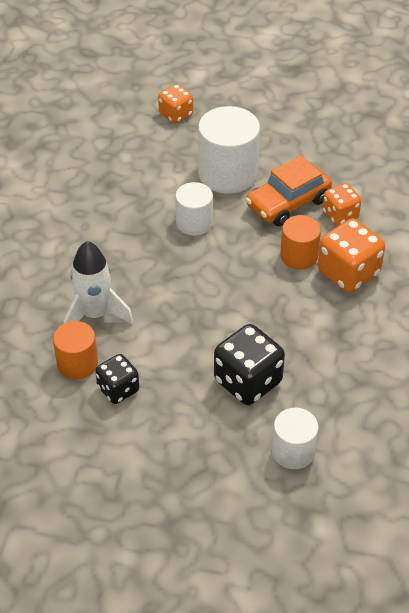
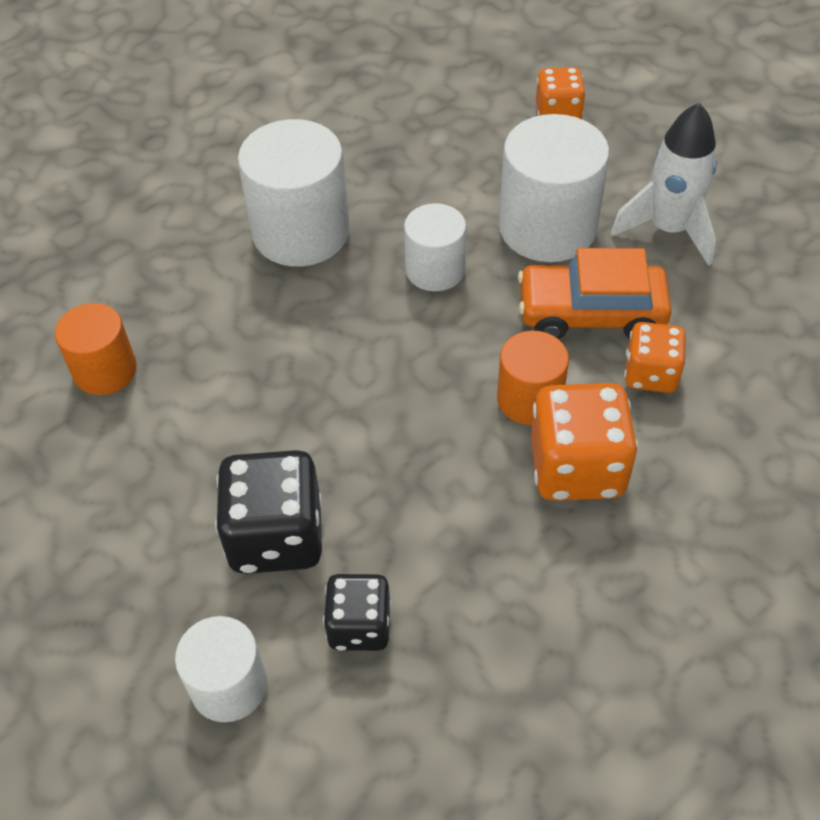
camera: 40 degrees right, 5 degrees up
white rocket [64,241,133,325] -> white rocket moved to [611,103,717,266]
black dice [95,354,139,404] -> black dice moved to [323,574,391,651]
none -> white cylinder [238,119,350,267]

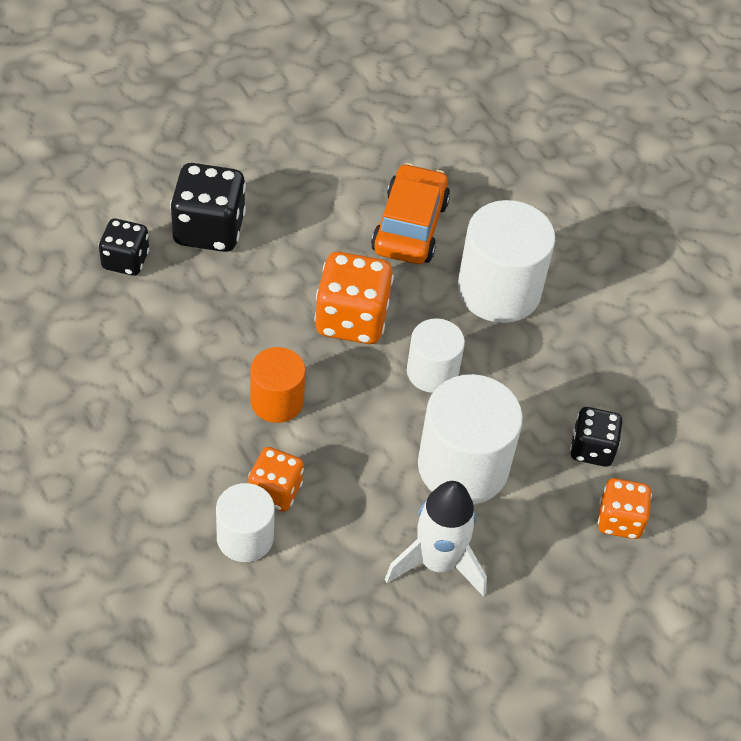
camera: 95 degrees right, 0 degrees up
orange cylinder [55,303,137,395] -> none
white cylinder [175,616,267,722] -> white cylinder moved to [216,483,275,562]
orange car [518,248,672,339] -> orange car moved to [371,163,450,264]
orange dice [531,383,638,501] -> orange dice moved to [314,252,394,344]
none -> black dice [570,407,622,467]

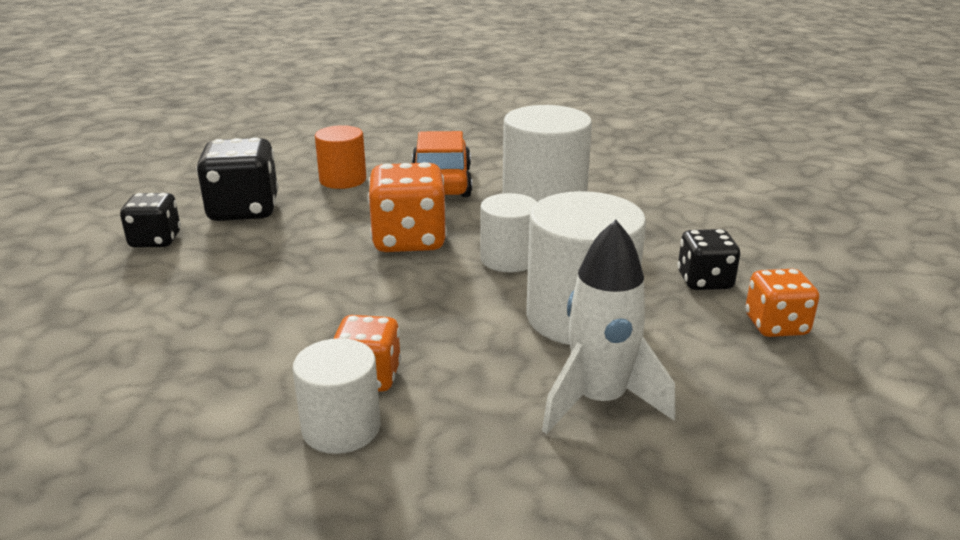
camera: 10 degrees left, 25 degrees down
orange cylinder [250,347,306,423] -> orange cylinder moved to [315,125,366,189]

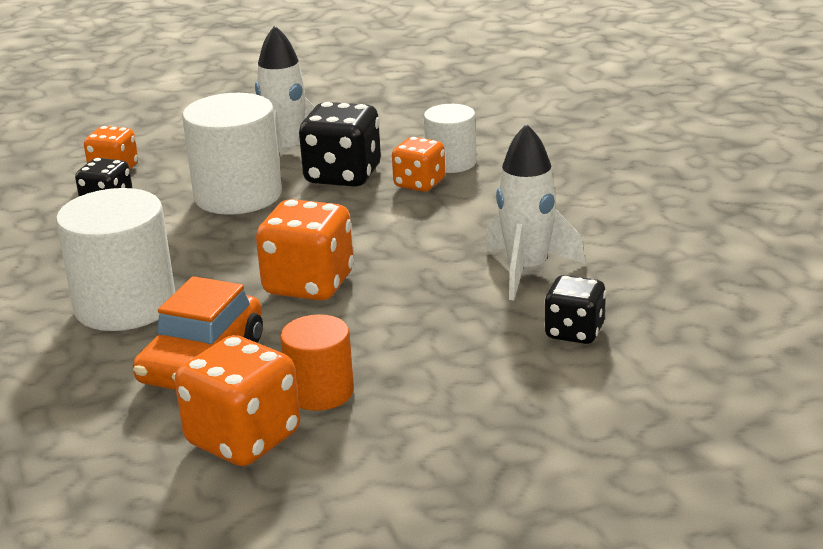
camera: 155 degrees left, 0 degrees up
black dice [196,137,279,221] -> black dice moved to [299,102,381,187]
white cylinder [480,193,537,272] -> none
none -> orange dice [175,335,300,466]
none -> white rocket [485,124,585,300]

